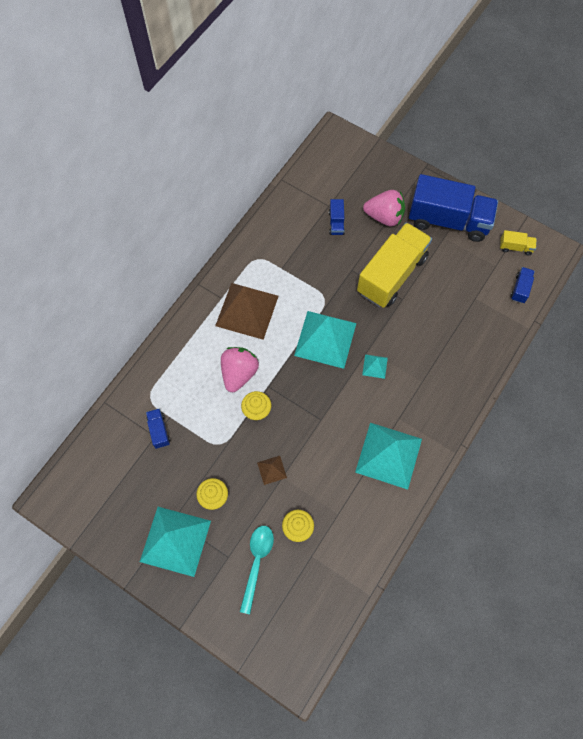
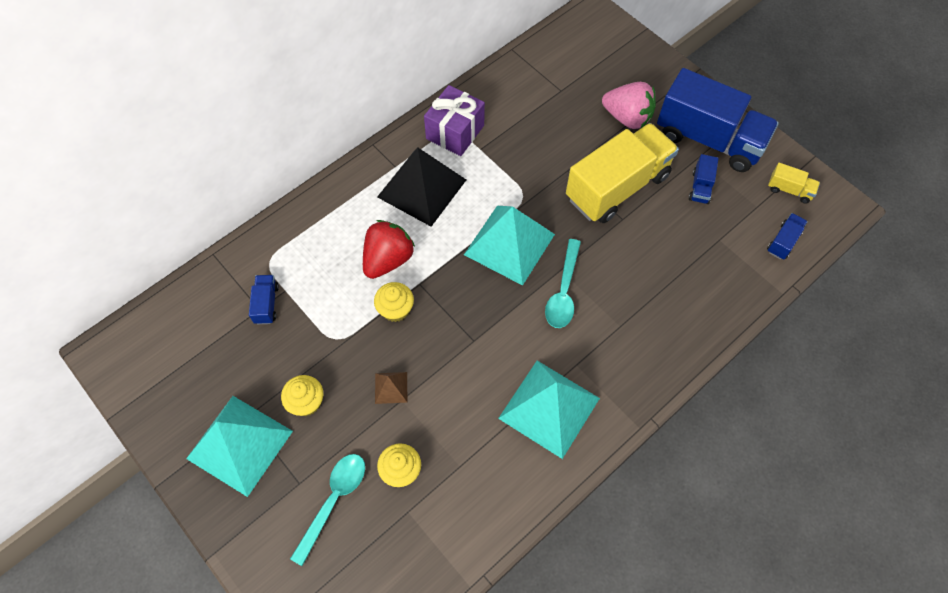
camera: 15 degrees right, 5 degrees down
brown pyramid [215,283,279,340] -> black pyramid [377,147,466,227]
pink strawberry [221,347,259,392] -> red strawberry [363,220,415,279]
blue truck [329,199,345,235] -> blue truck moved to [689,154,719,204]
turquoise pyramid [362,354,388,379] -> turquoise spoon [545,239,581,328]
none -> purple gift [424,85,485,156]

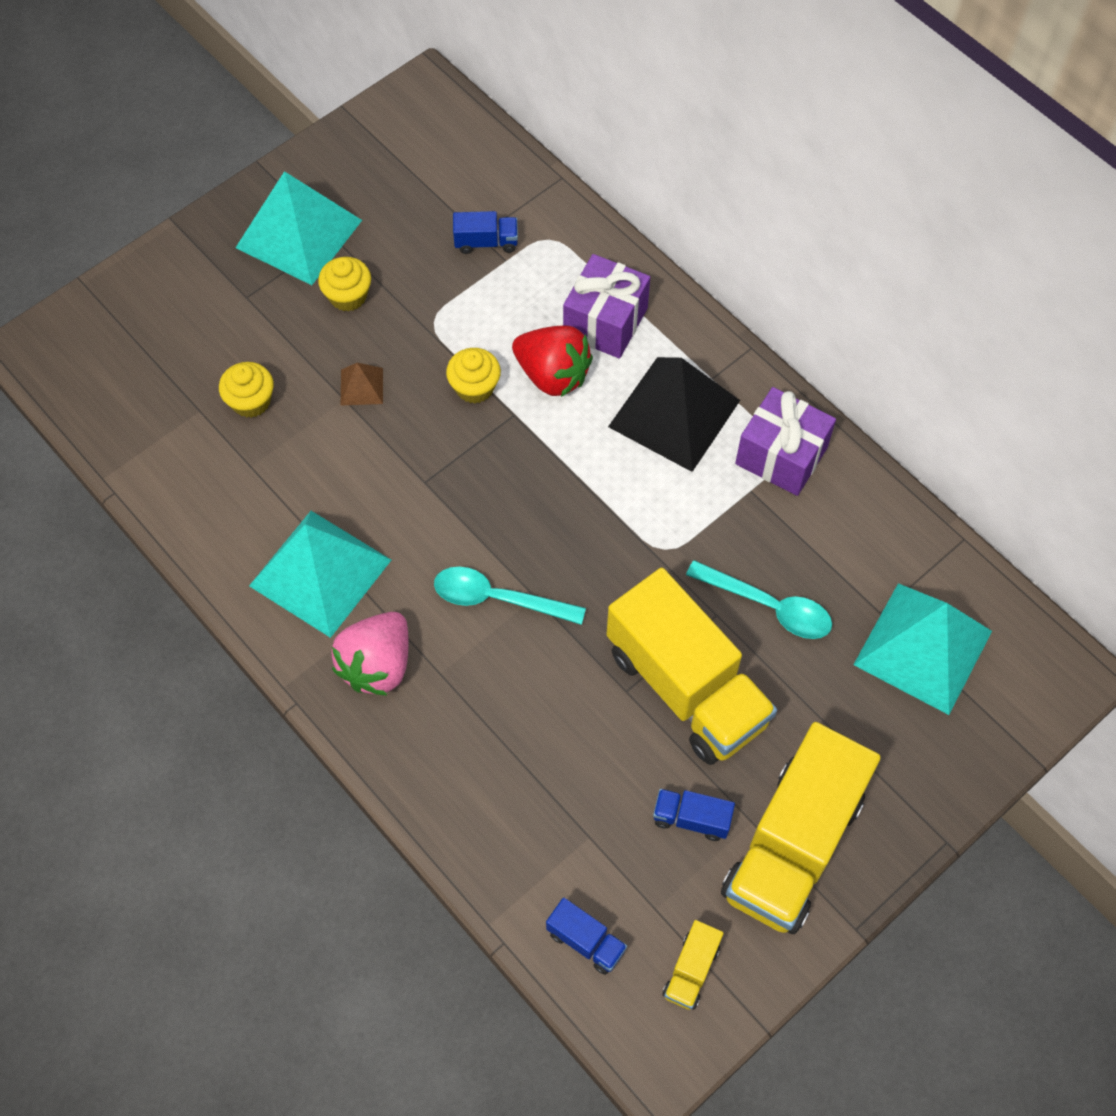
camera: 90 degrees right, 0 degrees up
turquoise spoon [290,454,365,566] -> turquoise spoon moved to [686,560,832,639]
turquoise pyramid [464,206,555,286] -> turquoise pyramid moved to [853,583,992,715]
pink strawberry [602,82,656,129] -> pink strawberry moved to [331,612,408,696]
blue truck [657,68,779,172] -> yellow truck [721,722,881,934]
none -> purple gift [563,254,650,359]

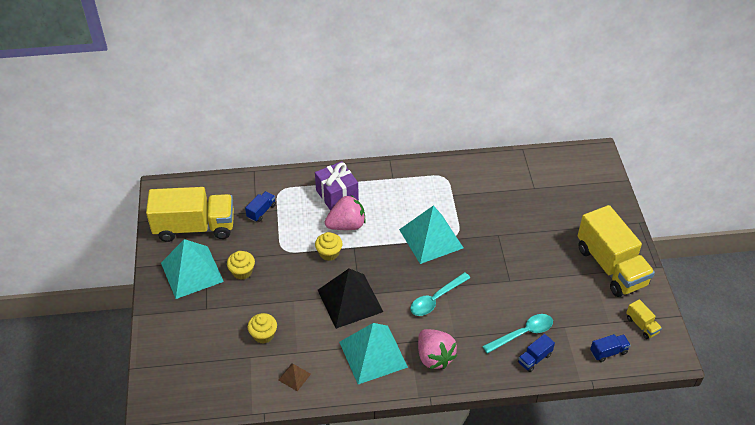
camera: 55 degrees left, 15 degrees down
brown pyramid [341,363,383,406] -> brown pyramid moved to [278,363,311,391]
red strawberry [512,325,593,397] -> pink strawberry [325,195,366,230]
yellow truck [607,568,777,765] -> yellow truck moved to [146,187,234,242]
black pyramid [608,357,740,472] -> black pyramid moved to [318,268,383,329]
blue truck [653,789,735,841] -> blue truck moved to [518,334,555,372]
turquoise spoon [686,560,832,639] -> turquoise spoon moved to [482,314,553,354]
purple gift [735,387,836,496] -> none
turquoise pyramid [853,583,992,715] -> turquoise pyramid moved to [399,205,463,264]

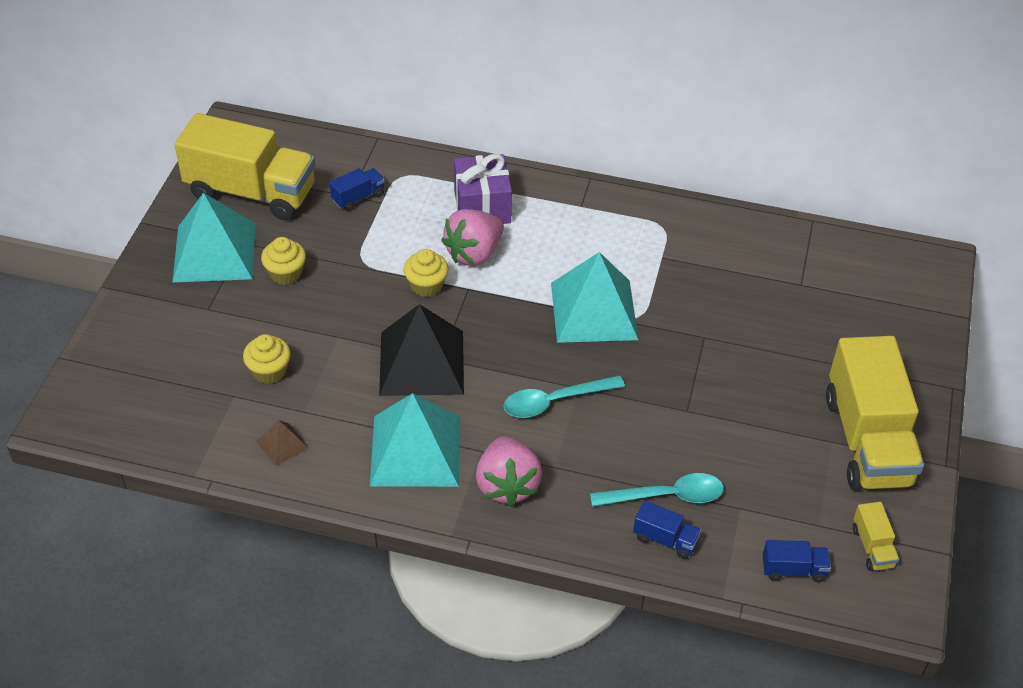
camera: 20 degrees right, 0 degrees up
pink strawberry [325,195,366,230] -> pink strawberry turned 135 degrees clockwise [441,209,504,266]
blue truck [518,334,555,372] -> blue truck turned 135 degrees counterclockwise [633,501,701,559]

